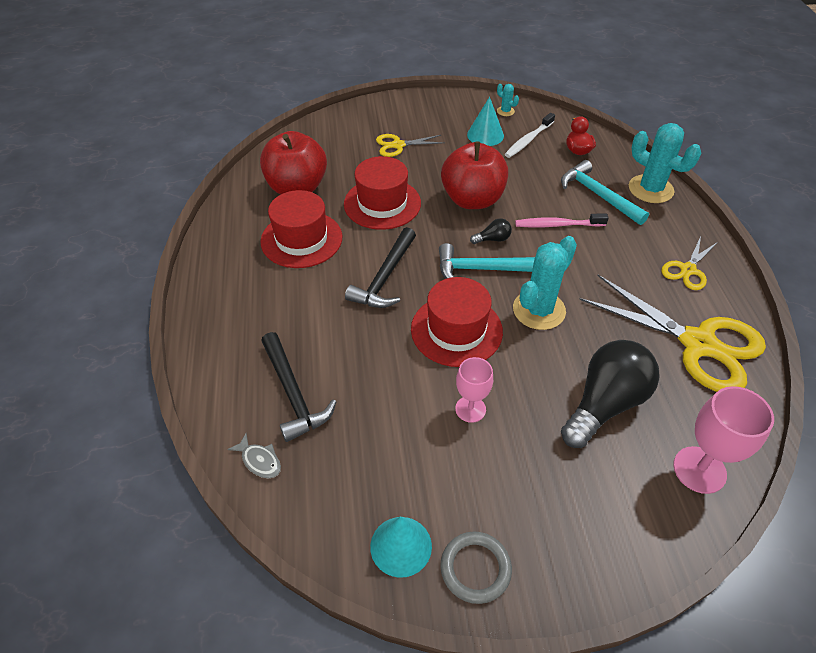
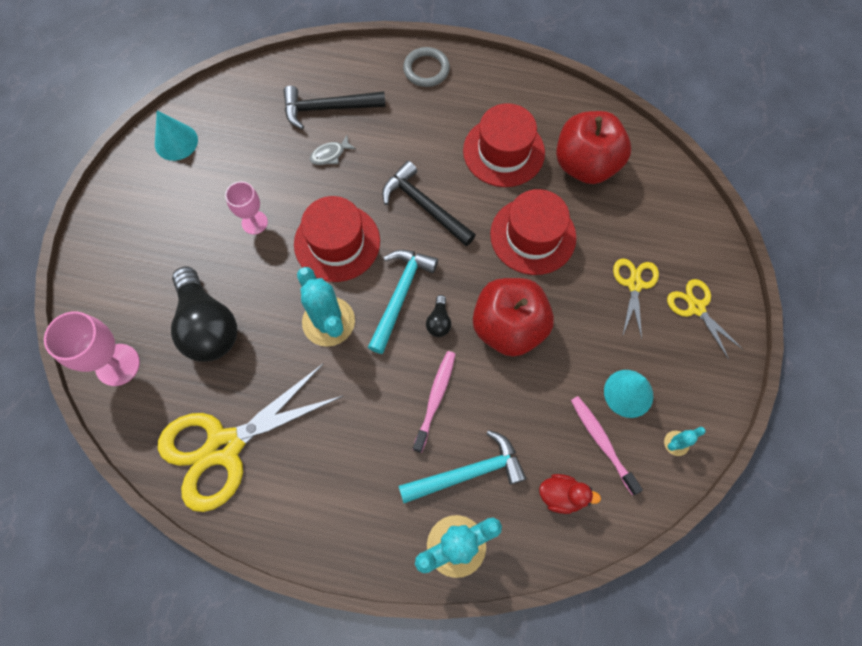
camera: 110 degrees right, 20 degrees up
grey fish [227,433,281,479] -> grey fish moved to [310,135,356,165]
grey ring [440,532,512,604] -> grey ring moved to [403,47,450,87]
white toothbrush [505,113,555,158] -> pink toothbrush [571,396,643,495]
yellow scissors [661,236,719,290] -> yellow scissors moved to [667,279,743,359]

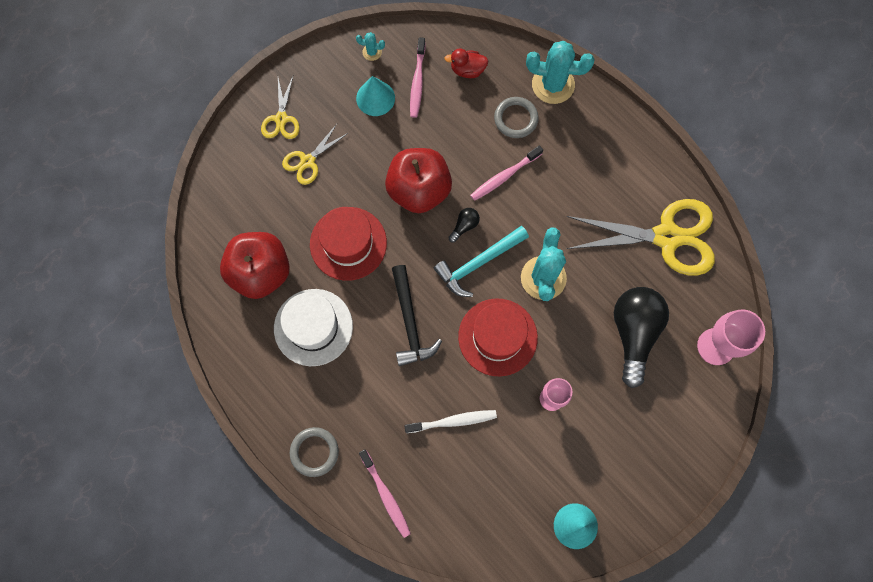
camera: 145 degrees left, 5 degrees up
black hammer [283,86,386,129] -> none
grey fish [310,135,356,165] -> white toothbrush [404,410,497,433]
turquoise hammer [399,430,526,503] -> grey ring [494,97,539,138]
red hat [463,103,545,187] -> white hat [274,289,353,366]
red duck [539,474,601,514] -> red duck turned 45 degrees counterclockwise [444,48,488,78]
none -> pink toothbrush [359,449,411,538]

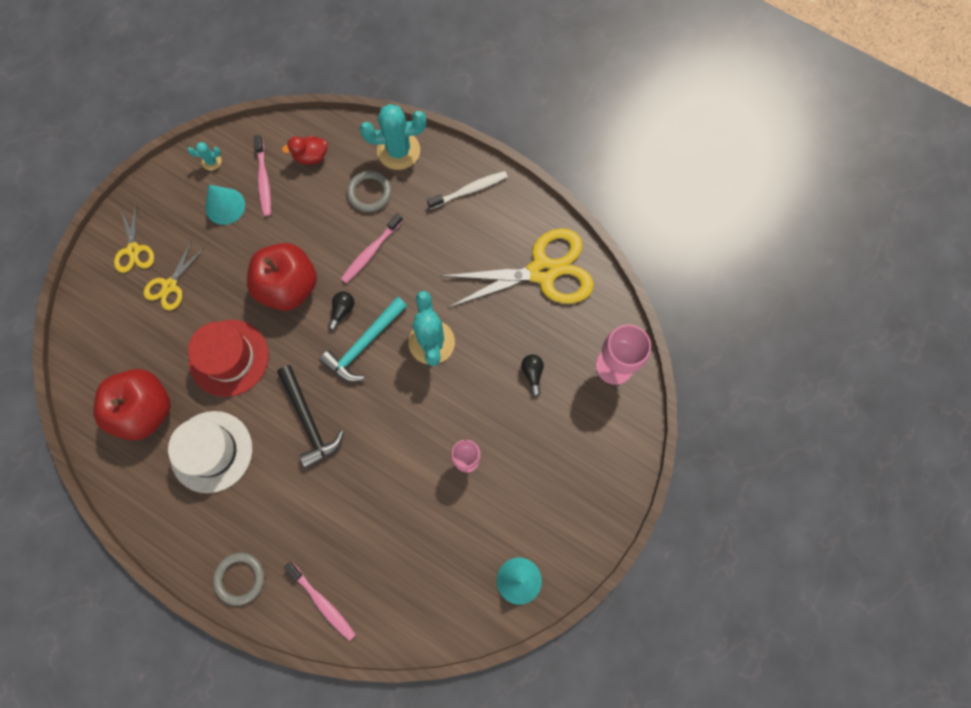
camera: 15 degrees left, 0 degrees up
white toothbrush [404,410,497,433] -> white toothbrush moved to [427,171,508,209]
red hat [458,298,538,376] -> none
black light bulb [614,287,669,388] -> black light bulb [521,354,544,397], size x0.42

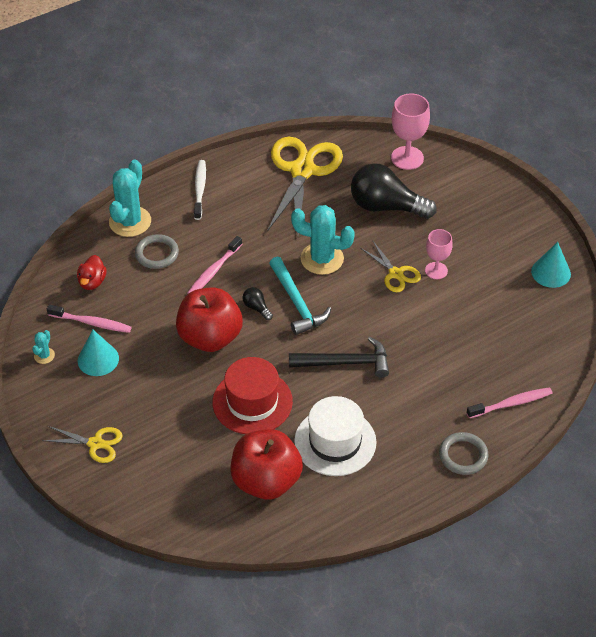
camera: 65 degrees left, 25 degrees down
yellow scissors [144,242,204,310] -> yellow scissors moved to [361,240,421,292]
pink toothbrush [341,213,403,283] -> pink toothbrush turned 60 degrees clockwise [188,236,242,294]
black light bulb [521,354,544,397] -> black light bulb [351,163,437,219], size x2.38

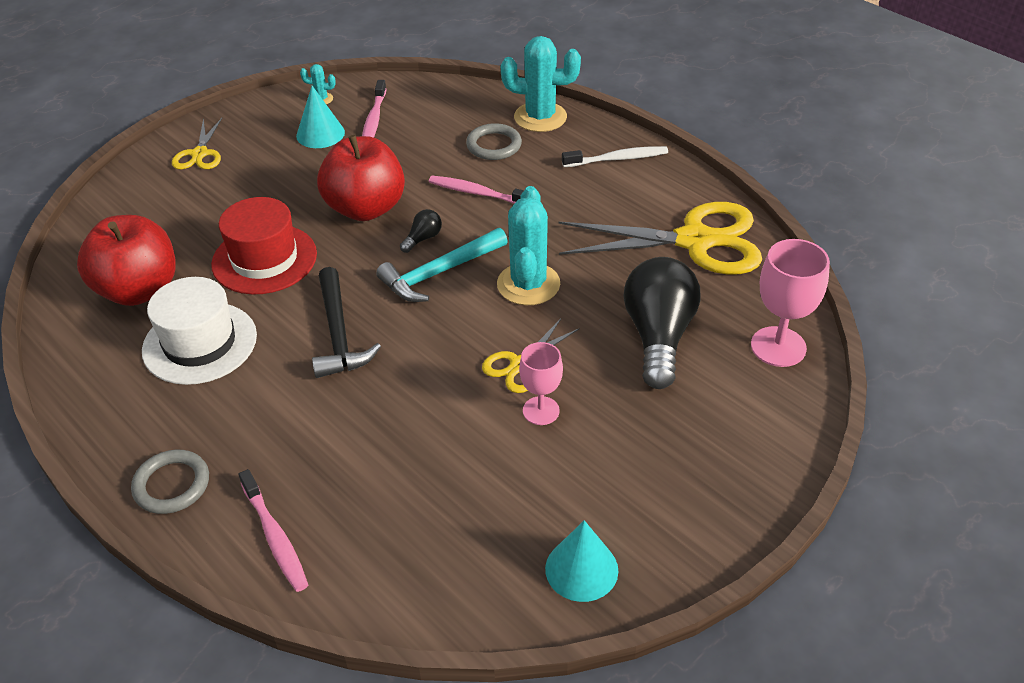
camera: 80 degrees right, 5 degrees down
red duck [77,255,107,290] -> none

